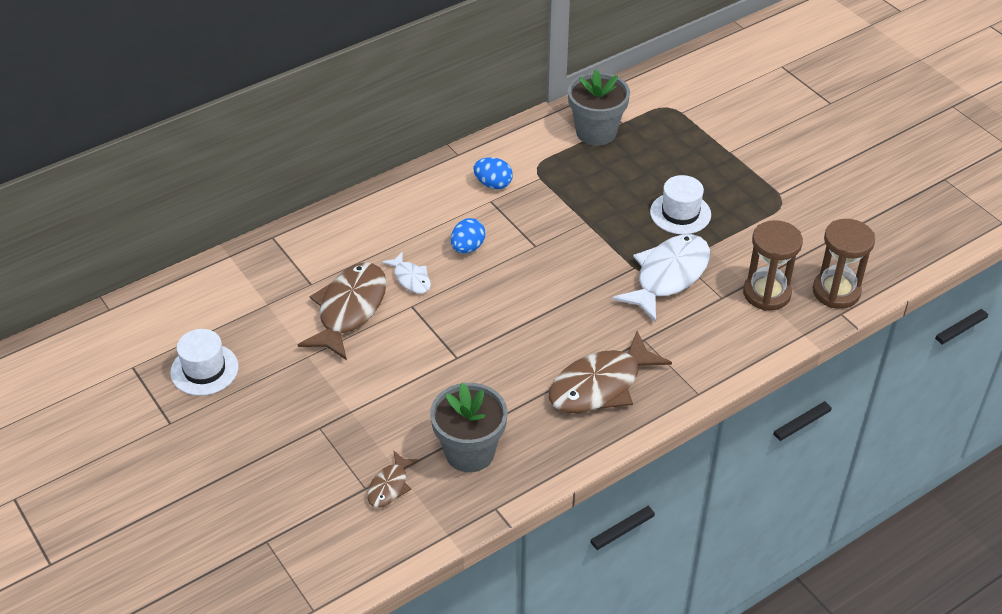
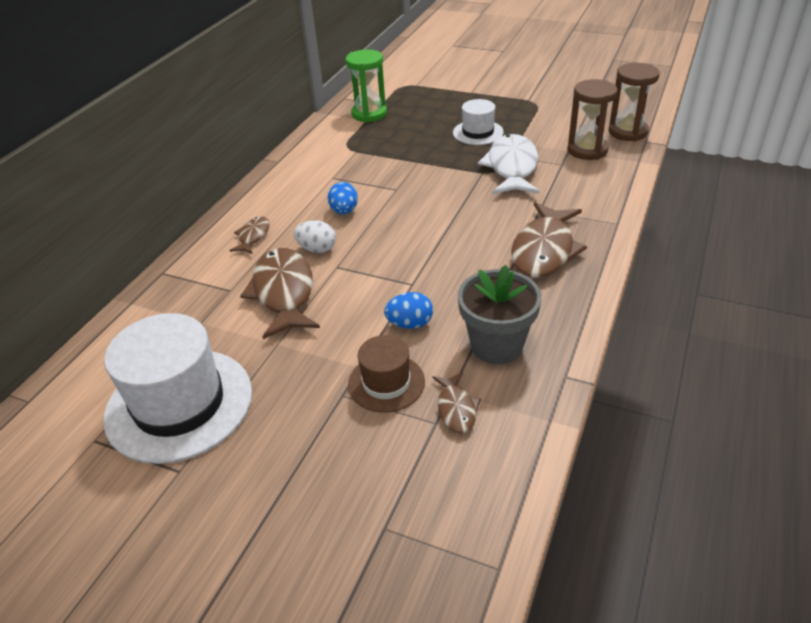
camera: 30 degrees left, 5 degrees down
white hat [170,329,239,396] -> white hat [103,313,252,464], size x1.87
white fish [381,251,431,294] -> white egg [294,220,336,253]
blue egg [473,157,513,189] -> blue egg moved to [384,292,433,329]
grey flower pot [568,70,630,146] -> green hourglass [345,49,387,123]
none -> brown fish [229,216,270,254]
none -> brown hat [348,335,425,413]

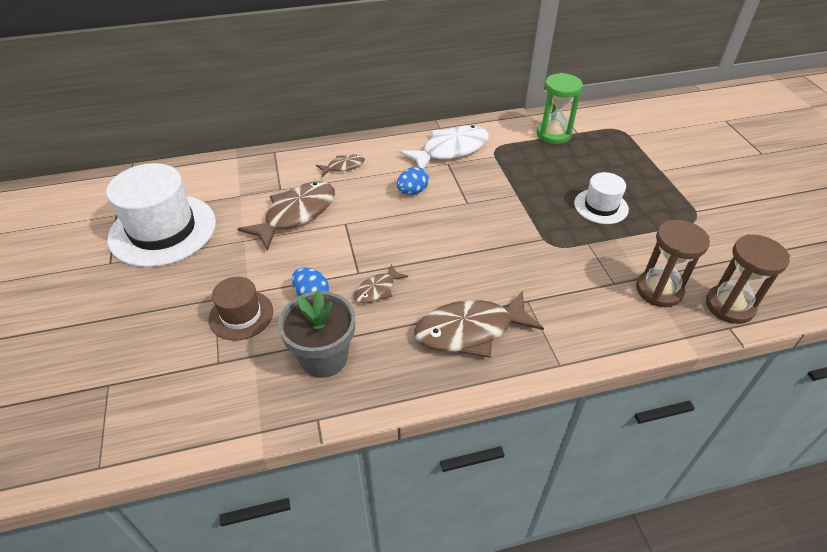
camera: 50 degrees right, 5 degrees up
white egg [294,220,336,253] -> none
brown fish [432,372,481,433] -> brown fish moved to [354,264,408,303]
white fish [478,134,540,194] -> white fish moved to [399,125,489,169]

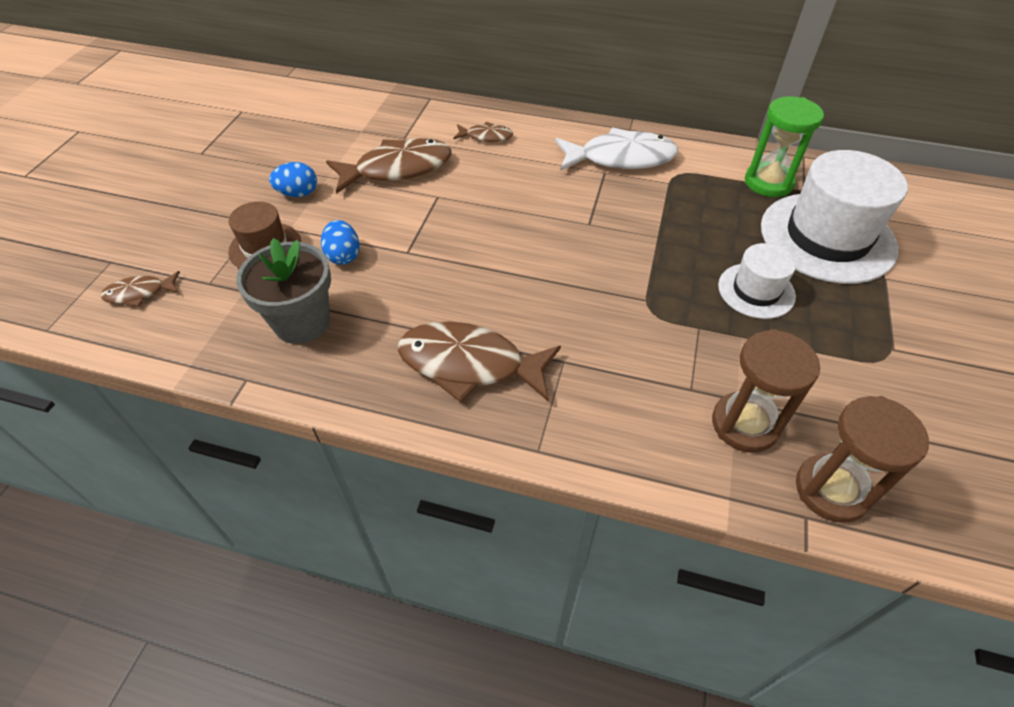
camera: 30 degrees right, 5 degrees up
white hat [106,163,216,267] -> white hat moved to [761,150,908,284]
brown fish [354,264,408,303] -> brown fish moved to [100,271,180,307]
blue egg [397,167,429,195] -> blue egg moved to [269,162,317,197]

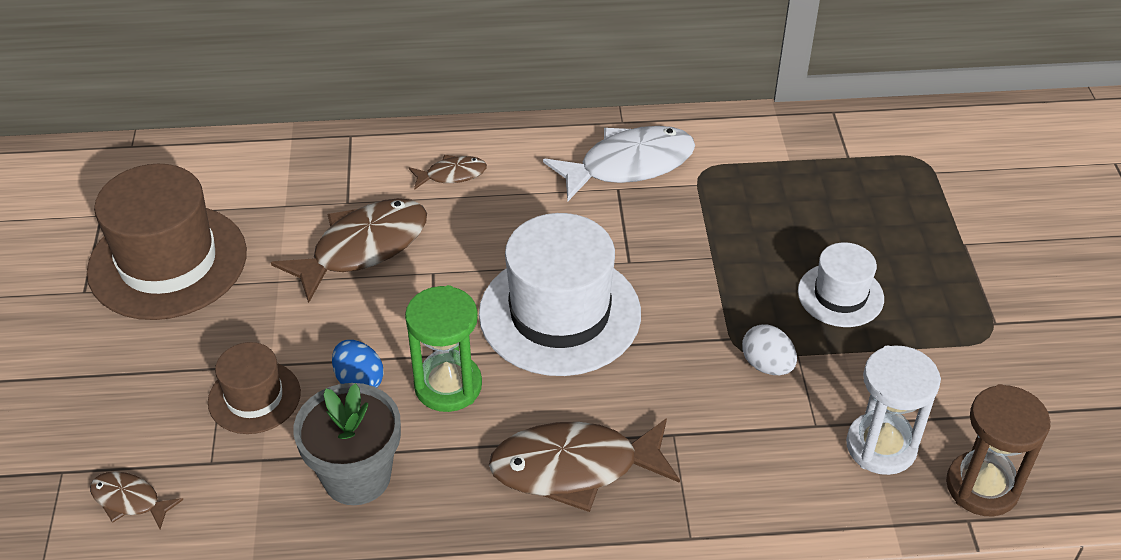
camera: 20 degrees left, 5 degrees down
brown fish [100,271,180,307] -> brown fish turned 60 degrees clockwise [90,471,183,529]
blue egg [269,162,317,197] -> none
brown hourglass [712,329,820,453] -> white hourglass [846,345,941,475]
green hourglass [745,96,824,197] -> green hourglass moved to [405,285,482,412]
white hat [761,150,908,284] -> white hat moved to [479,213,641,376]
none -> brown hat [87,164,247,320]
none -> white egg [742,324,797,375]

